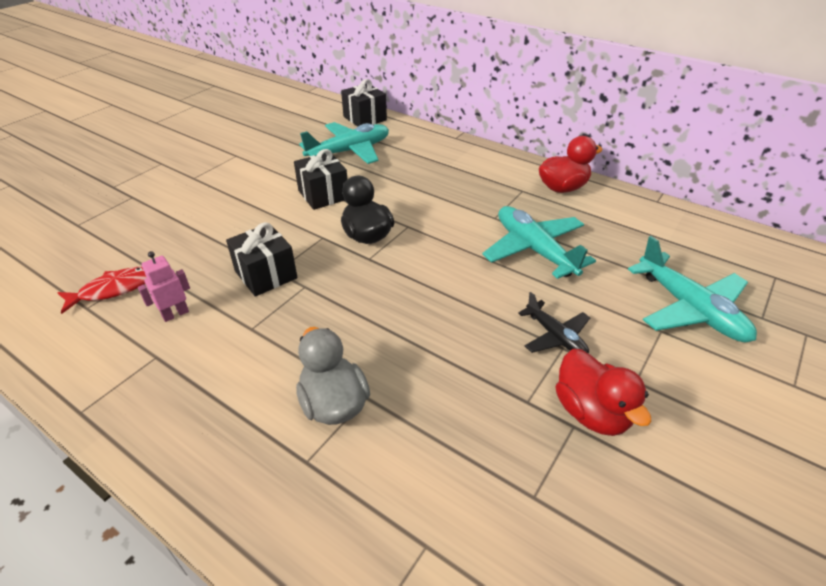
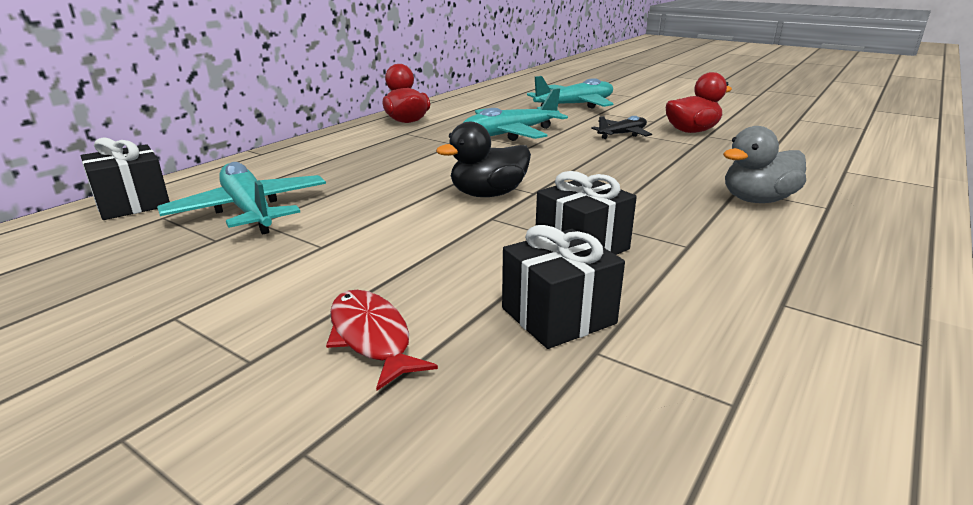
camera: 90 degrees left, 15 degrees down
red fish [57,267,147,314] -> red fish moved to [326,290,438,391]
pink robot [138,251,190,322] -> none
black gift [294,149,348,210] -> black gift moved to [502,225,625,349]

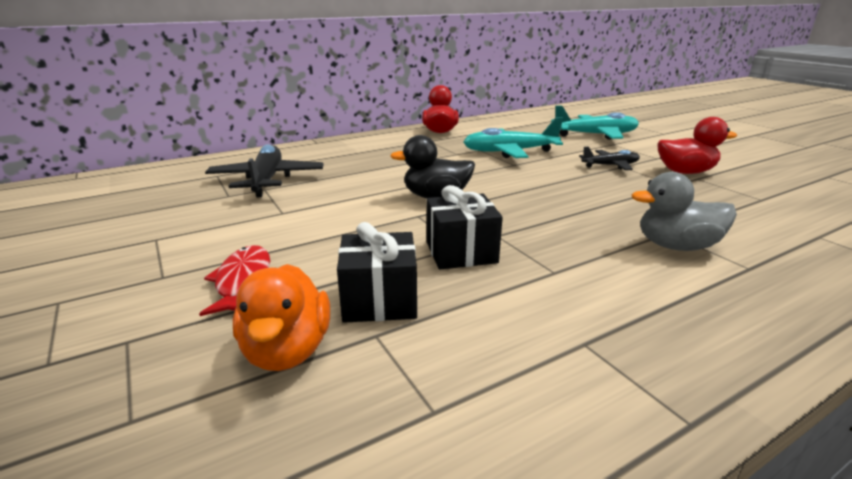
camera: 25 degrees right, 0 degrees up
black gift [81,137,170,220] -> none
turquoise plane [157,162,326,235] -> black plane [205,144,324,197]
none -> orange duck [233,264,330,371]

